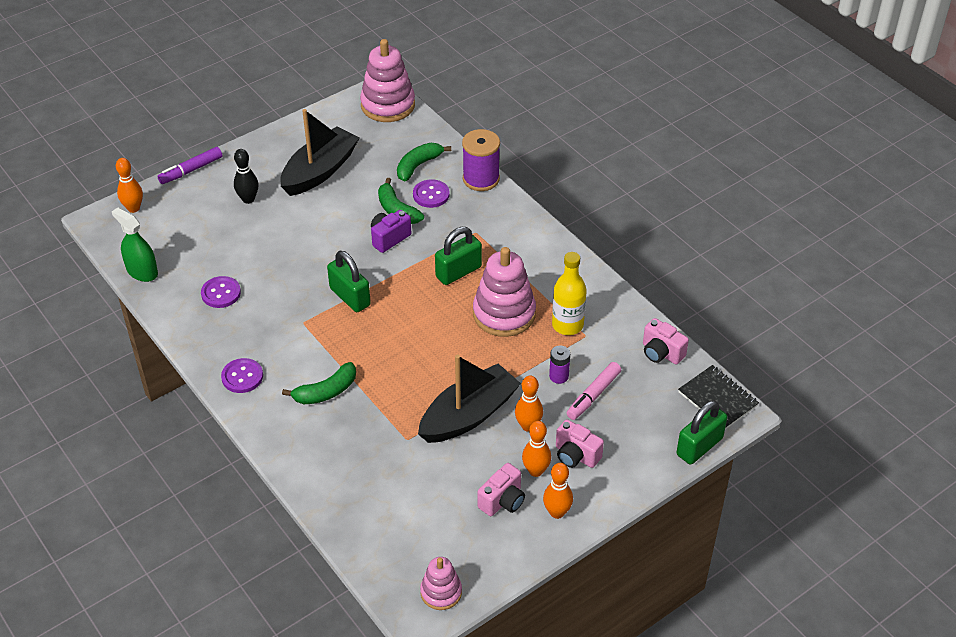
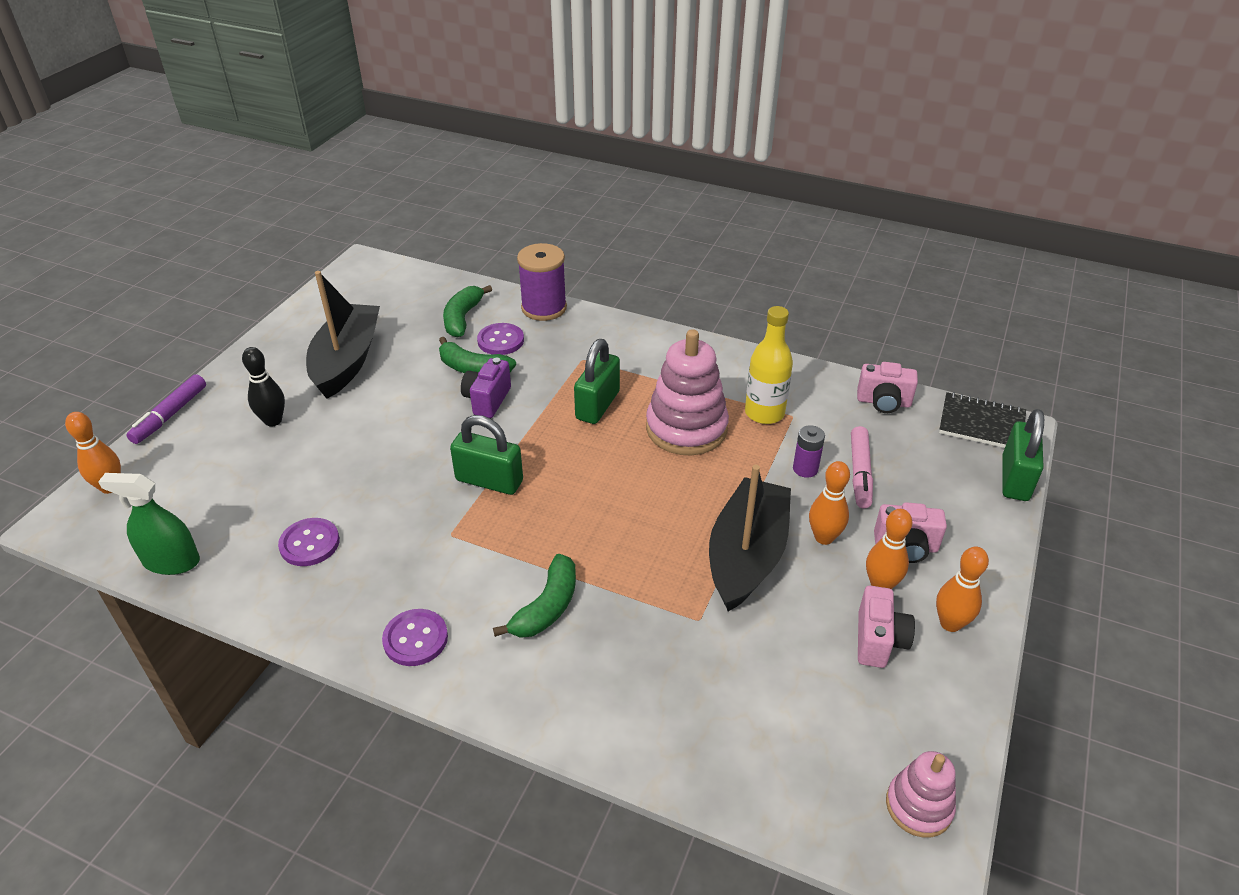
camera: 30 degrees left, 5 degrees down
pink stacking toy [360,39,415,122] -> none

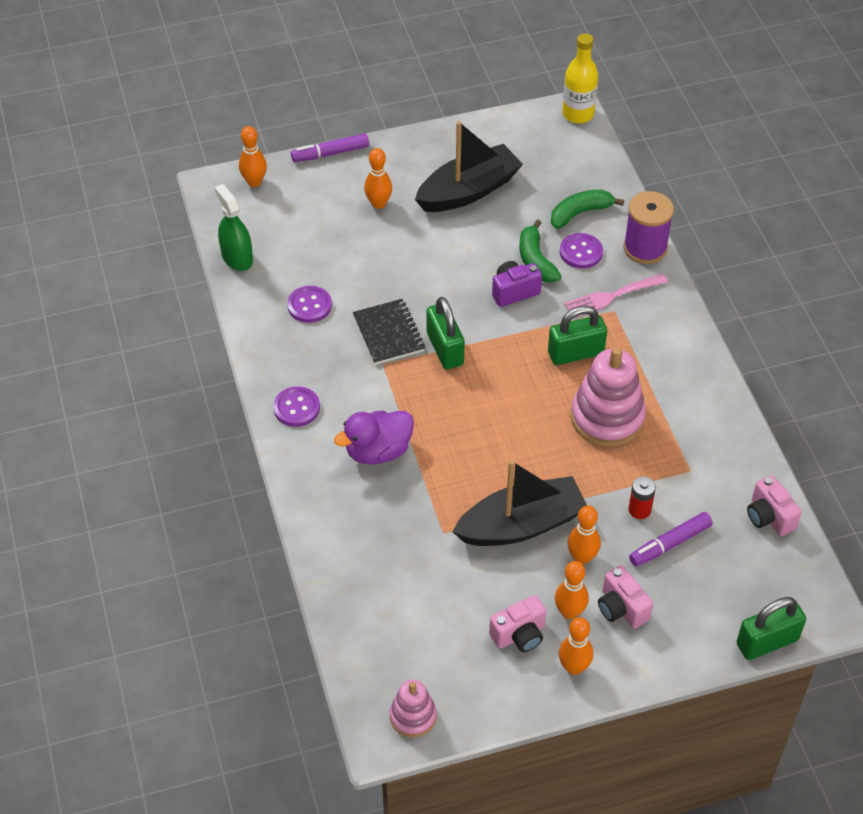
camera: 50 degrees right, 10 degrees up
black bowling pin [242,347,285,426] -> orange bowling pin [364,148,392,209]
green banana [493,554,576,638] -> purple duck [334,411,414,465]
yellow bottle [745,306,793,424] -> yellow bottle moved to [562,33,598,123]
purple battery [793,425,825,478] -> red battery [628,476,656,519]
pink marker [851,426,873,508] -> purple marker [629,512,713,566]
black notebook [939,392,1026,448] -> black notebook moved to [353,299,425,365]
none -> pink fork [564,274,668,318]

